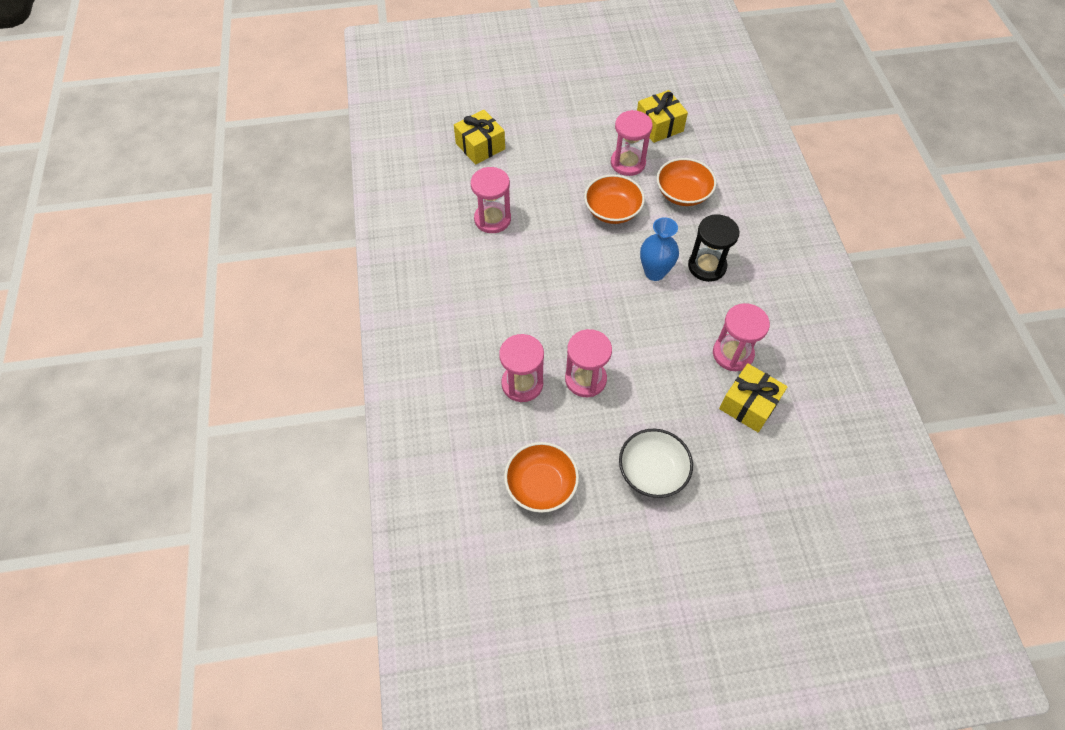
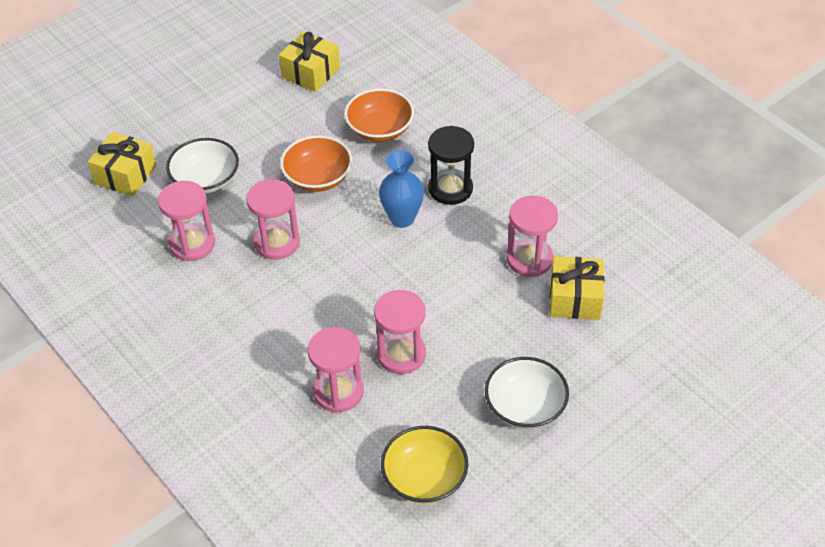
camera: 30 degrees left, 10 degrees down
orange bowl [504,442,579,513] -> yellow bowl [381,426,468,503]
pink hourglass [611,110,653,176] -> pink hourglass moved to [246,179,300,260]
none -> white bowl [166,138,239,194]

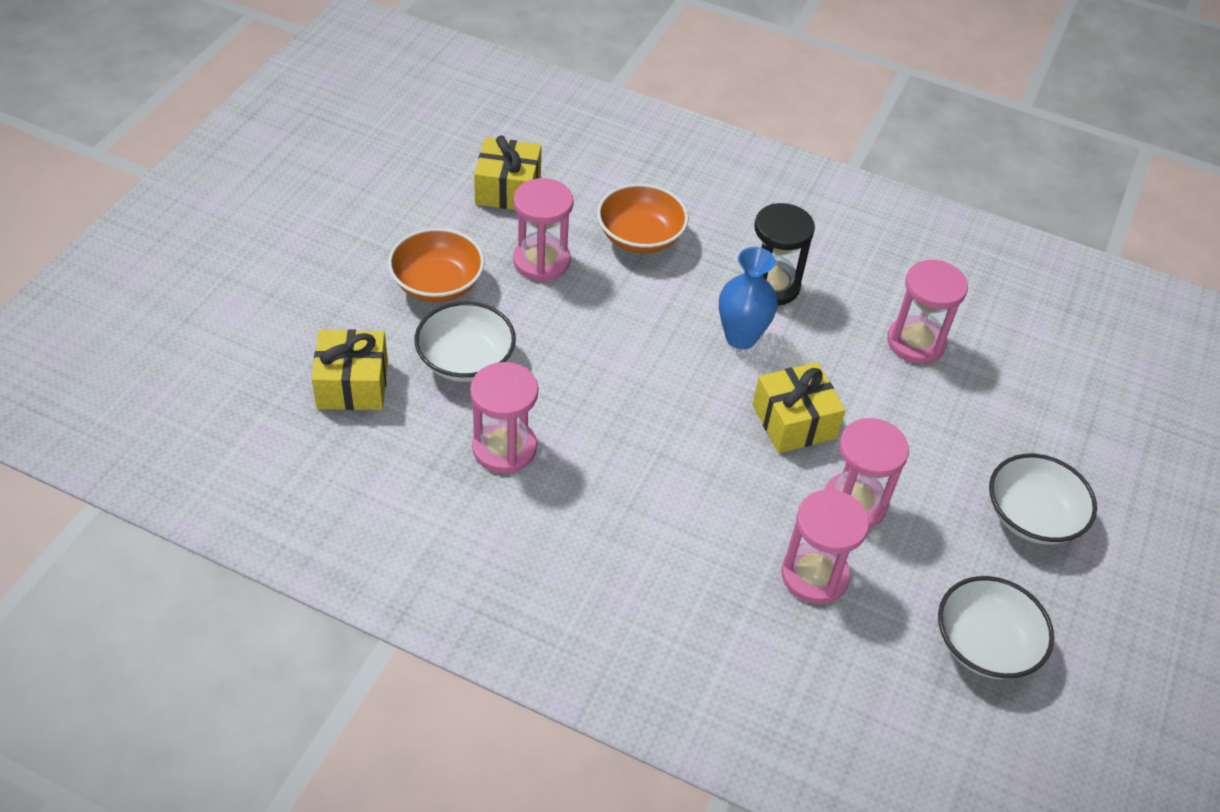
camera: 30 degrees left, 0 degrees up
pink hourglass [246,179,300,260] -> pink hourglass moved to [513,178,573,281]
orange bowl [280,135,352,192] -> orange bowl moved to [388,228,485,302]
yellow bowl [381,426,468,503] -> white bowl [938,576,1054,679]
yellow gift [550,256,604,320] -> yellow gift moved to [752,362,846,453]

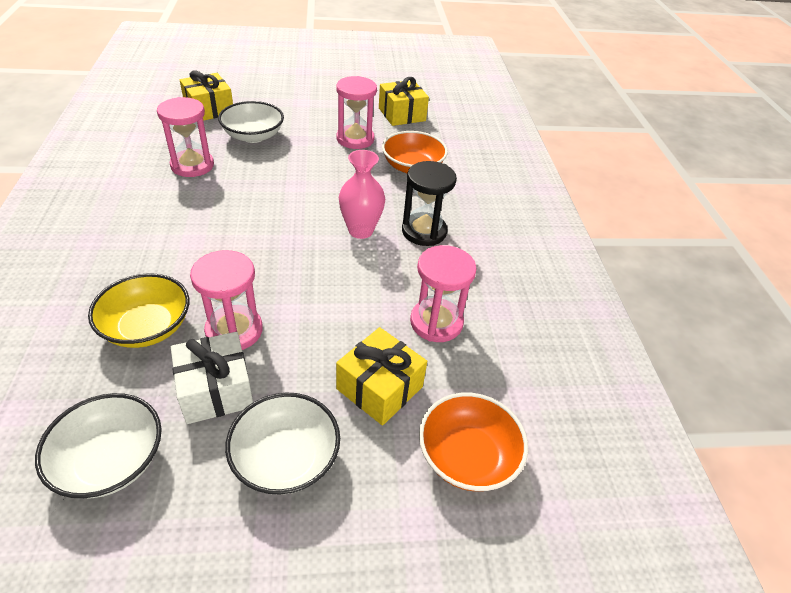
camera: 60 degrees right, 5 degrees down
orange bowl [388,228,485,302] -> orange bowl moved to [419,393,528,491]
blue vase [719,247,778,349] -> pink vase [339,150,385,239]
yellow gift [752,362,846,453] -> yellow gift moved to [336,327,427,425]
pink hourglass [781,490,869,604] -> yellow bowl [88,274,189,348]
none -> white gift [171,332,253,424]

